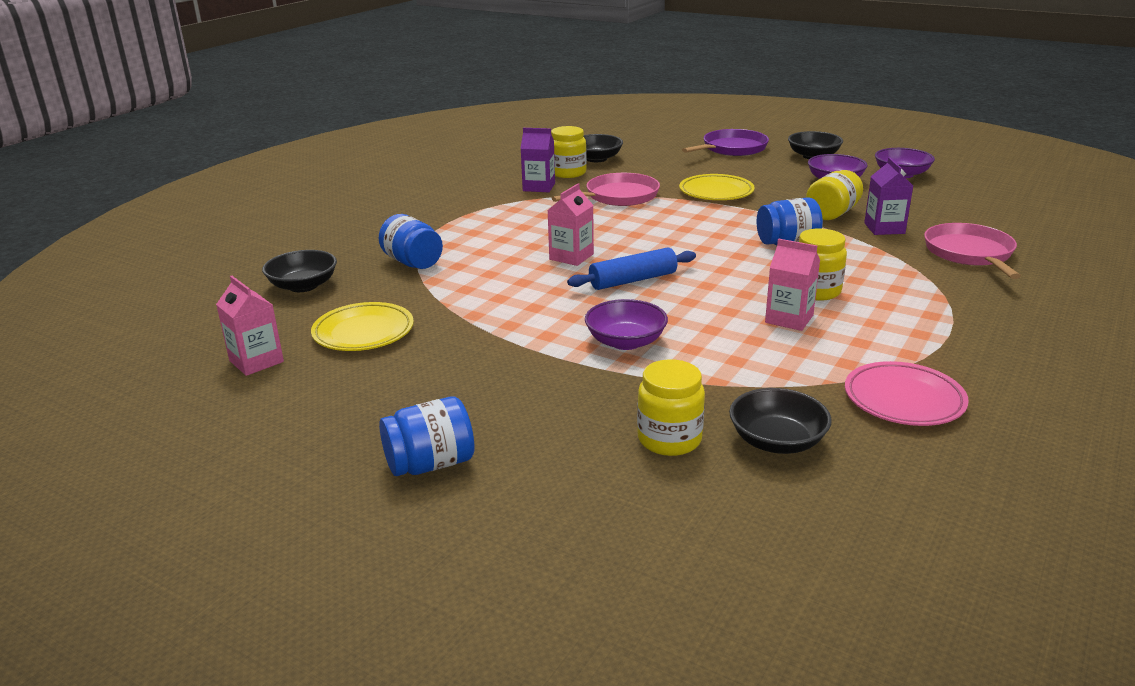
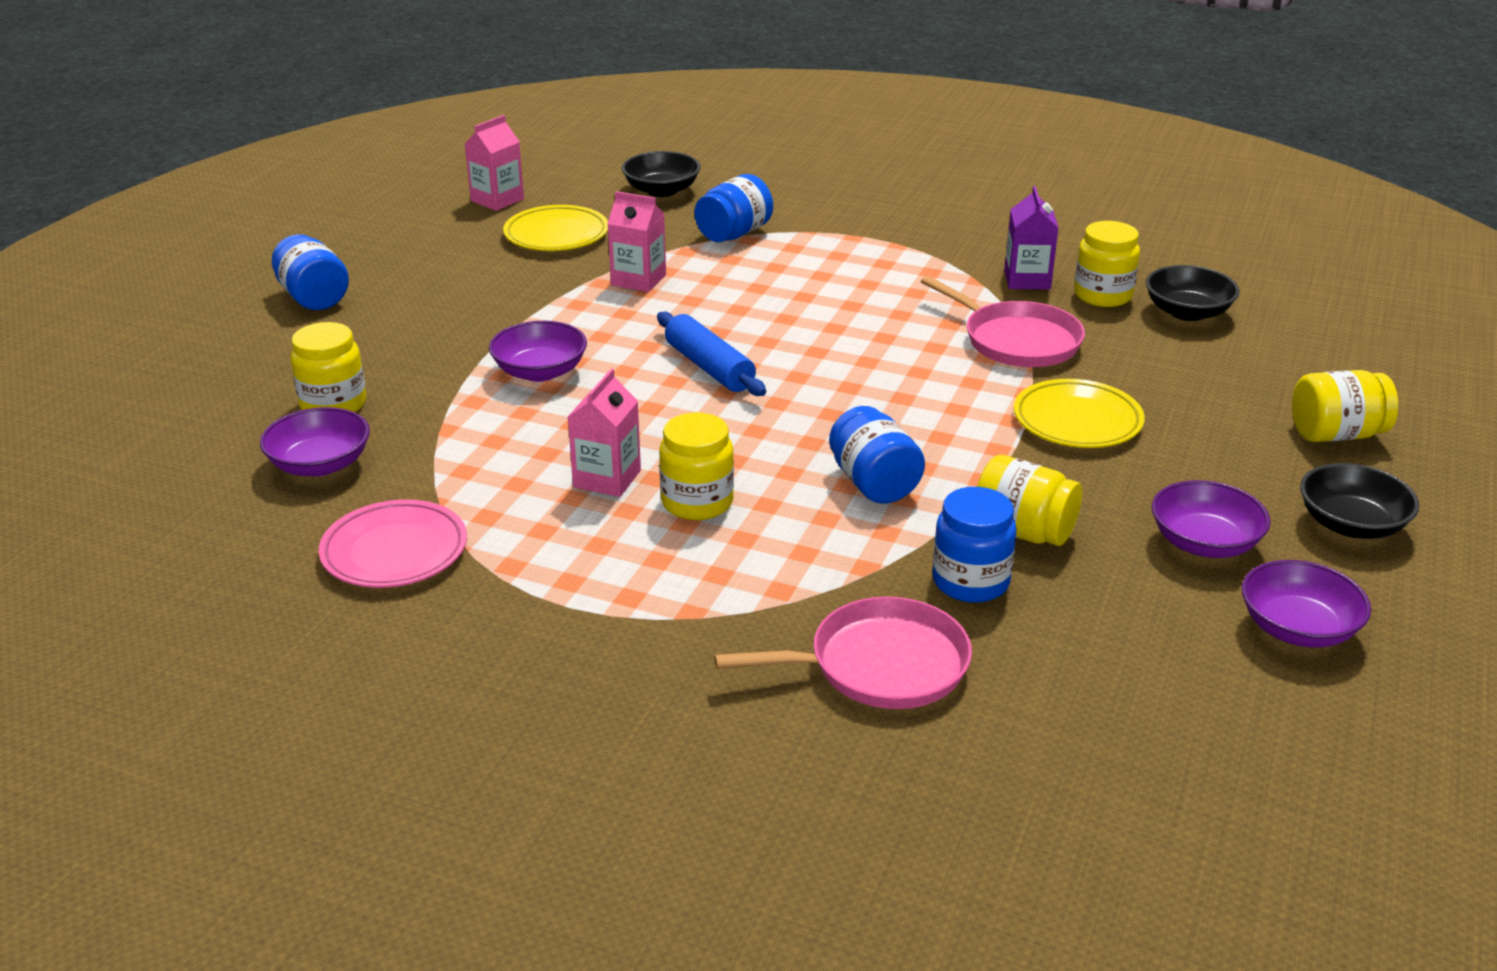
camera: 80 degrees right, 5 degrees up
pink carton [547,183,594,266] -> pink carton moved to [607,191,666,292]
purple pan [682,129,769,156] -> yellow jar [1292,370,1398,442]
black bowl [729,388,832,454] -> purple bowl [260,407,370,477]
purple carton [864,157,913,235] -> blue jar [932,487,1017,603]

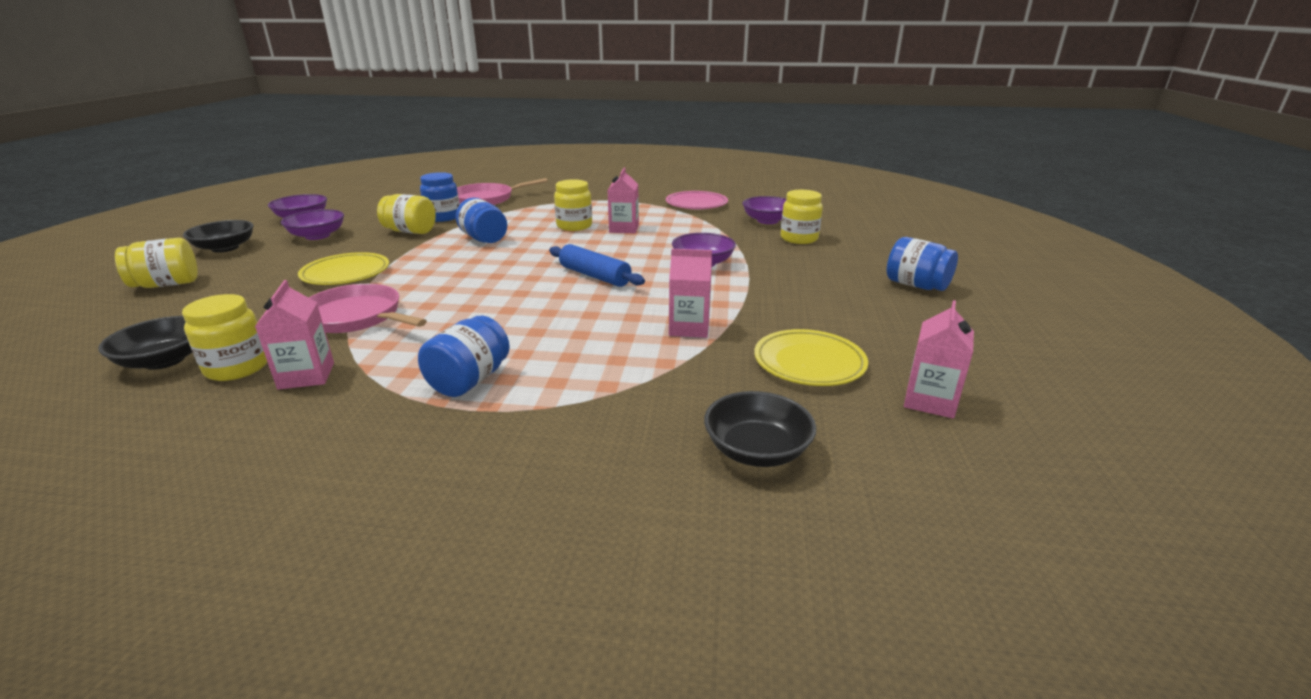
camera: 165 degrees right, 5 degrees down
blue jar [695,174,773,242] -> blue jar moved to [418,316,510,397]
purple carton [1004,186,1058,290] -> pink carton [255,280,334,390]

